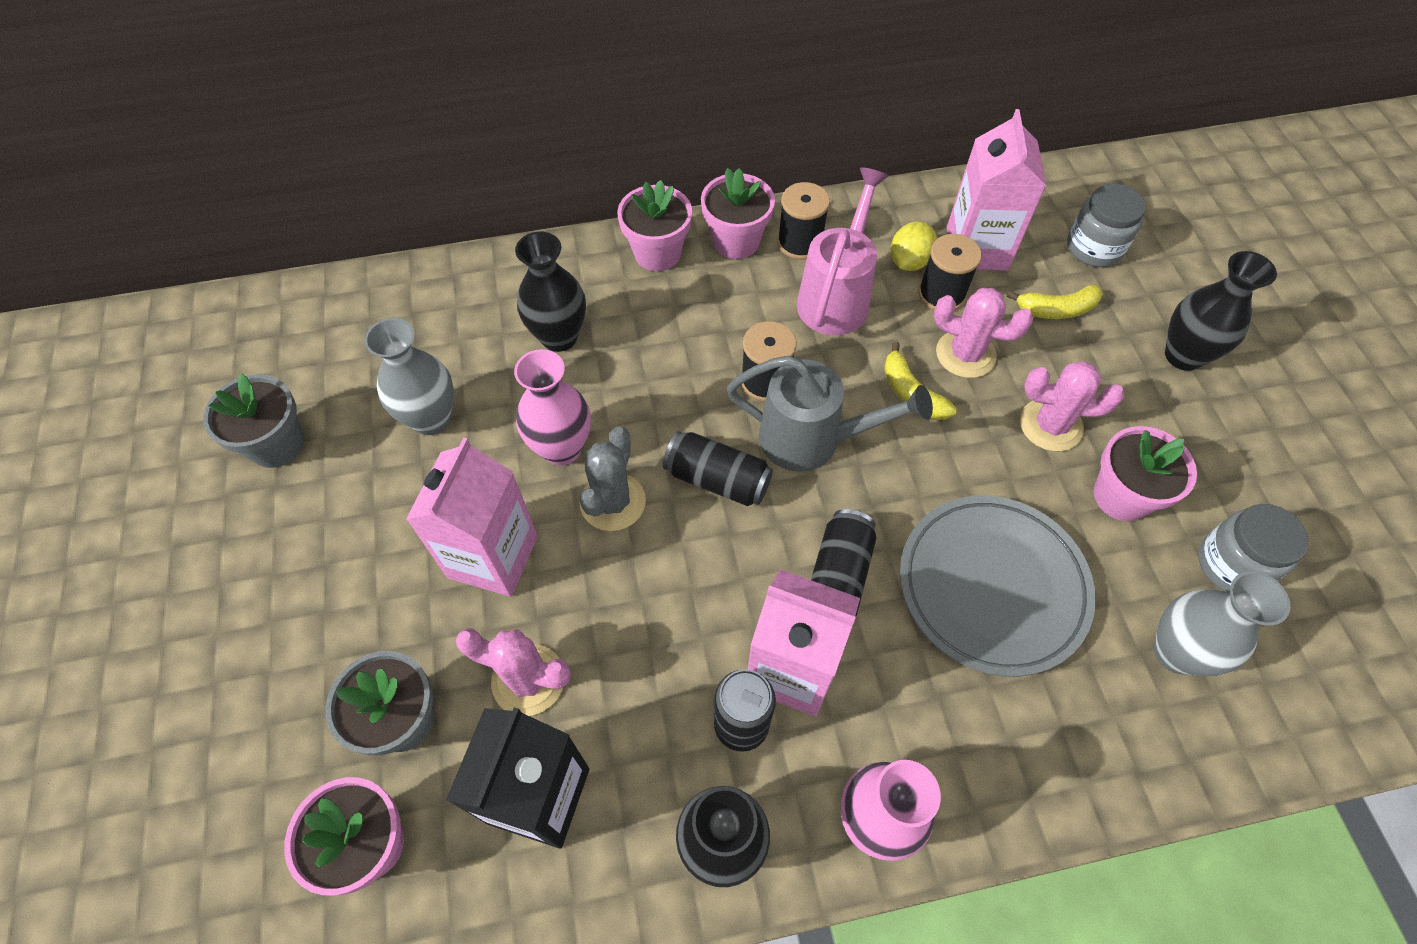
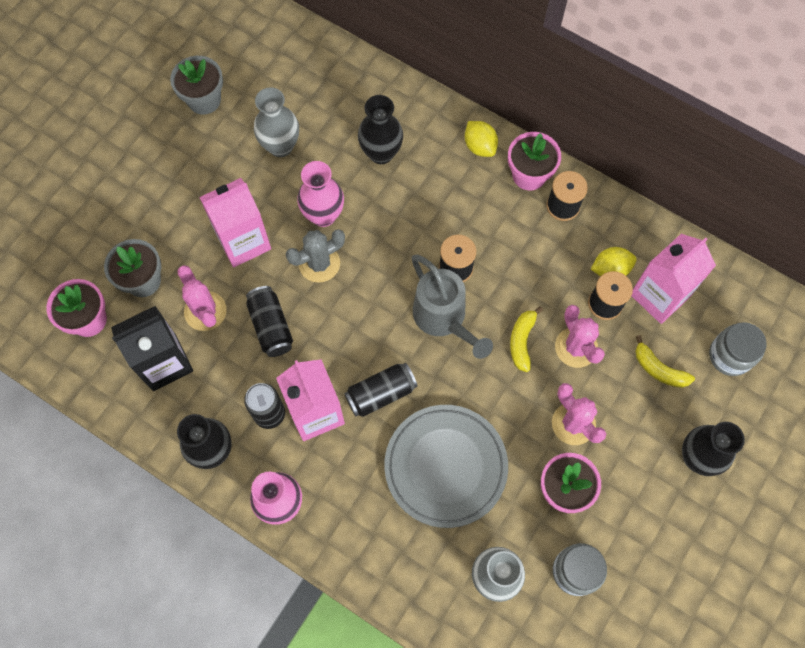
camera: 45 degrees right, 10 degrees up
pink flower pot [617,180,692,271] -> yellow lemon [465,121,498,157]
black can [663,431,773,506] -> black can moved to [246,286,293,357]
pink watering can [797,167,888,335] -> none

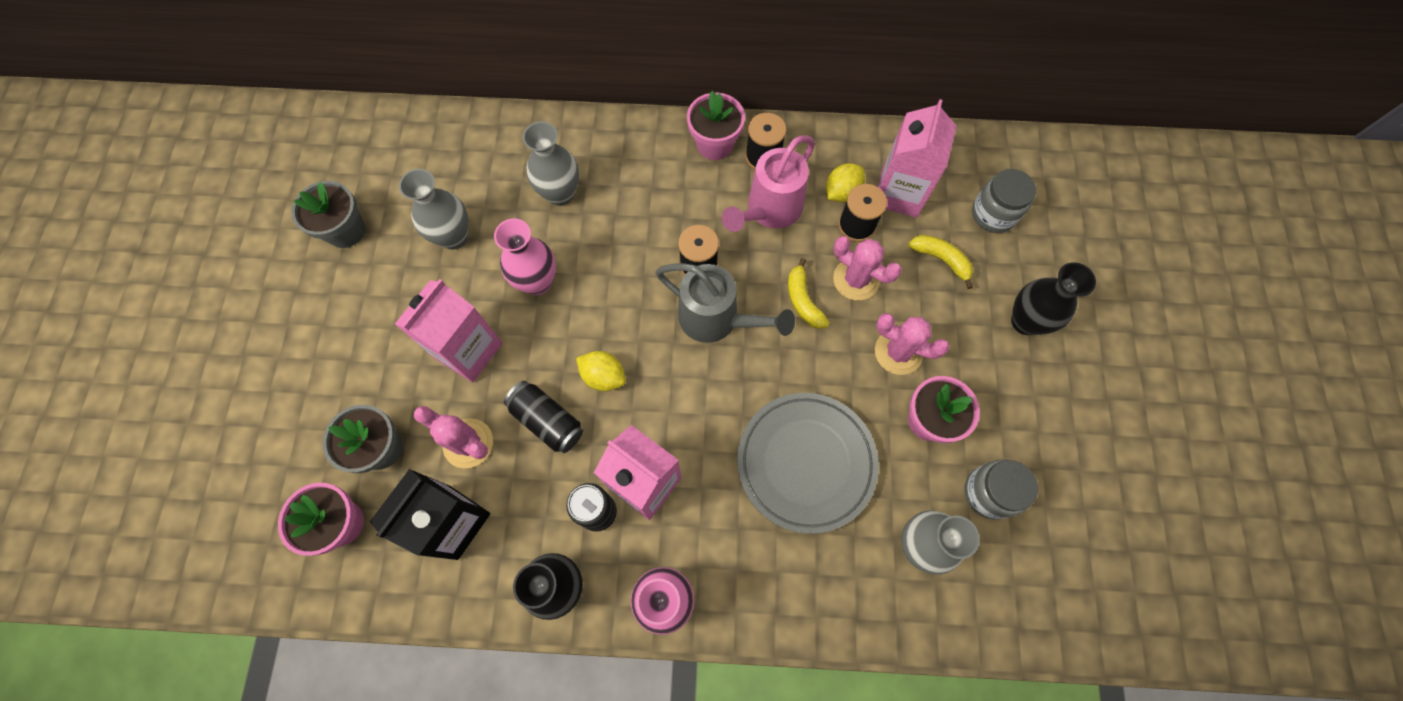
camera: 30 degrees left, 0 degrees up
grey cactus [286,229,345,283] -> none
black can [344,363,418,417] -> none
black vase [358,95,403,164] -> grey vase [523,121,579,206]
yellow lemon [465,121,498,157] -> yellow lemon moved to [576,351,626,391]
yellow banana [635,335,695,388] -> yellow banana turned 150 degrees counterclockwise [908,235,973,289]
none -> pink watering can [722,135,815,232]

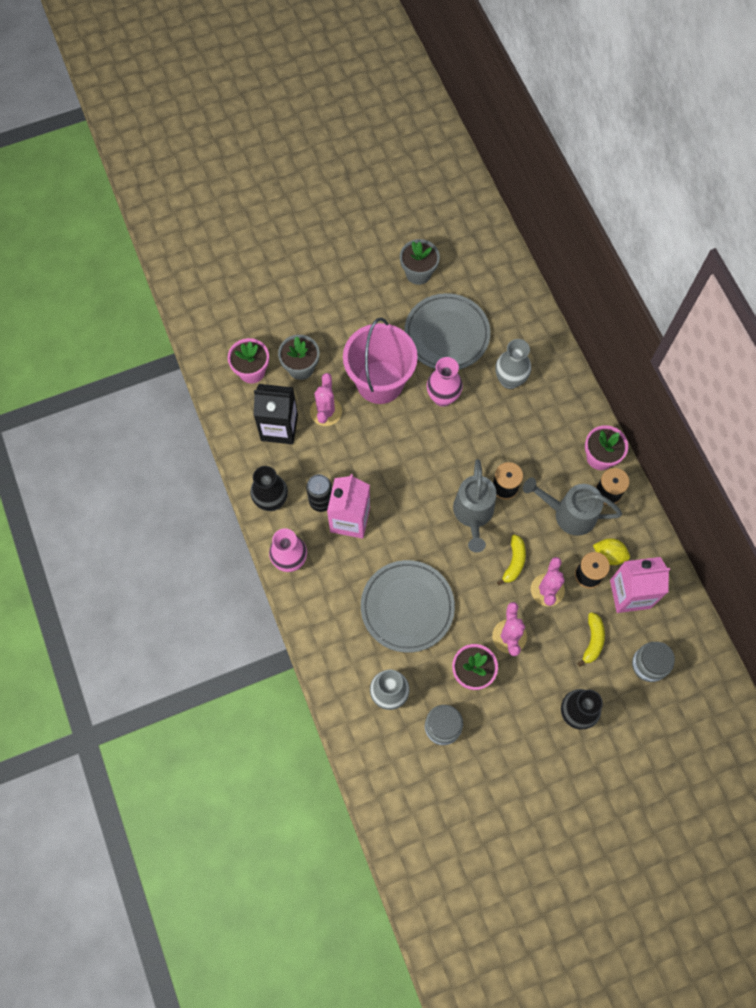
camera: 65 degrees right, 0 degrees up
pink carton [395,279,503,382] -> pink bucket [343,318,418,404]
grey vase [399,169,469,250] -> grey plate [404,293,490,370]
black can [504,380,583,453] -> none
yellow lemon [576,351,626,391] -> none
pink watering can [722,135,815,232] -> grey watering can [523,477,622,536]
yellow banana [788,258,829,329] -> yellow banana turned 150 degrees clockwise [497,535,526,586]

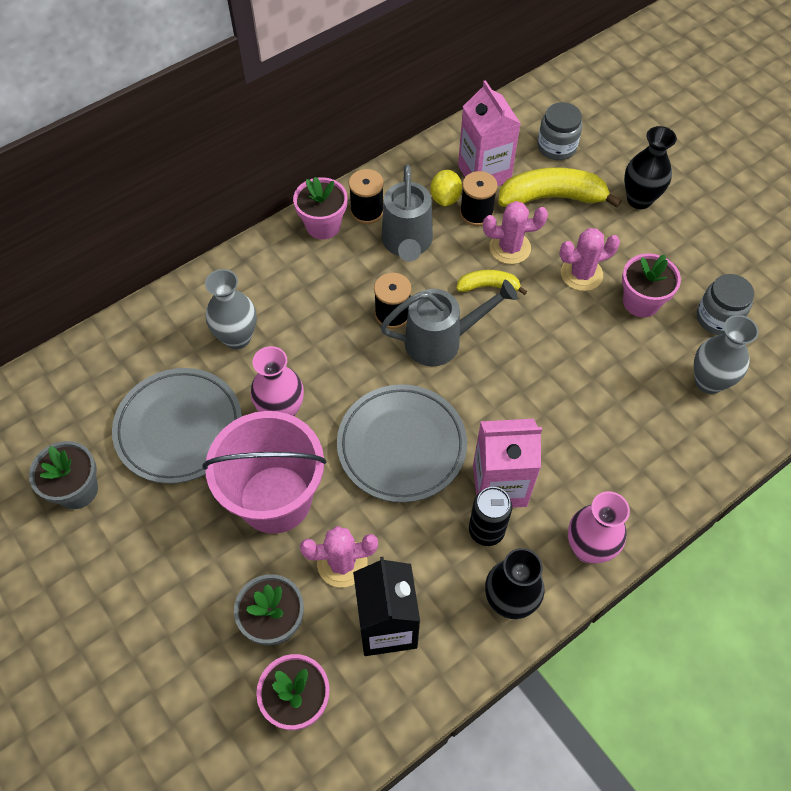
camera: 105 degrees left, 10 degrees down
grey plate [361,560,455,653] -> grey plate moved to [337,384,467,503]
yellow banana [577,612,605,667] -> yellow banana [498,168,622,208], size x1.83

